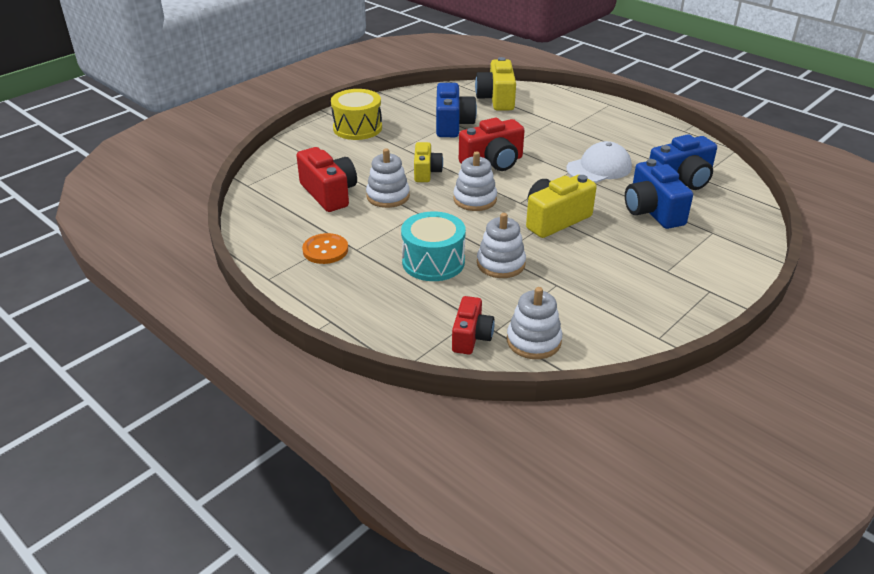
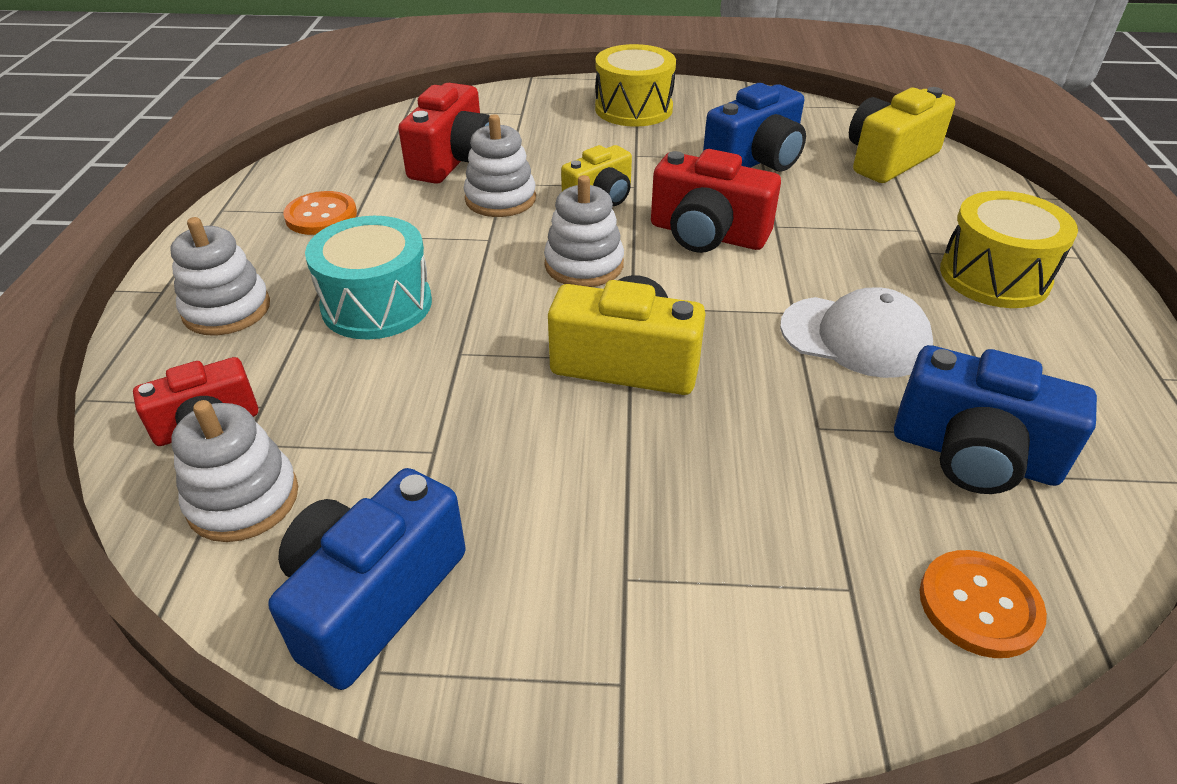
camera: 50 degrees right, 5 degrees up
white stacking toy [477,213,526,278] -> white stacking toy moved to [170,217,270,335]
blue camera [625,159,693,229] -> blue camera moved to [268,468,466,690]
none -> orange button [920,550,1047,658]
none -> yellow drum [940,191,1078,308]

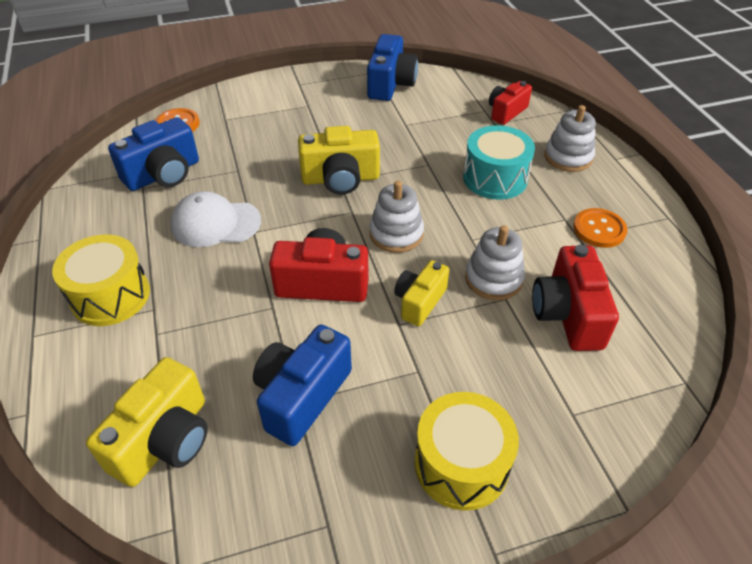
camera: 160 degrees right, 5 degrees up
white stacking toy [171,400,298,542] -> none
blue camera [894,345,1097,494] -> blue camera turned 135 degrees clockwise [108,117,199,191]

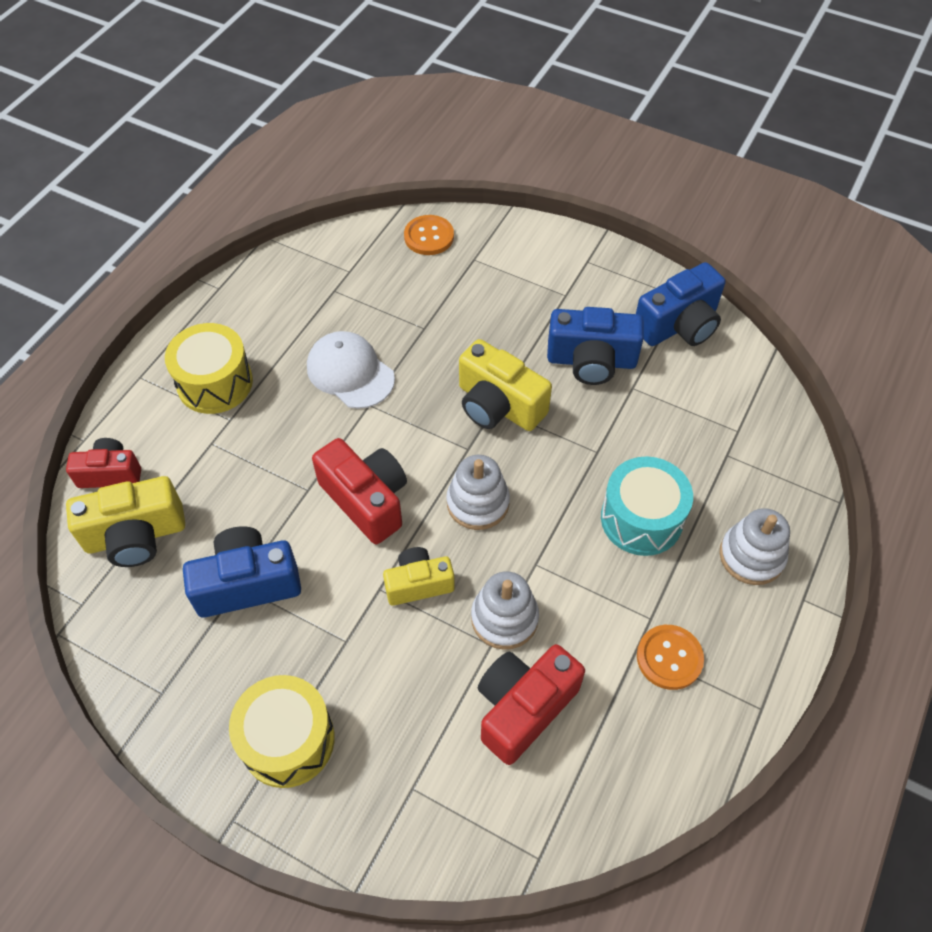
camera: 45 degrees right, 10 degrees up
blue camera [108,117,199,191] -> blue camera moved to [547,307,644,385]
red camera [489,81,532,125] -> red camera moved to [66,438,141,488]

